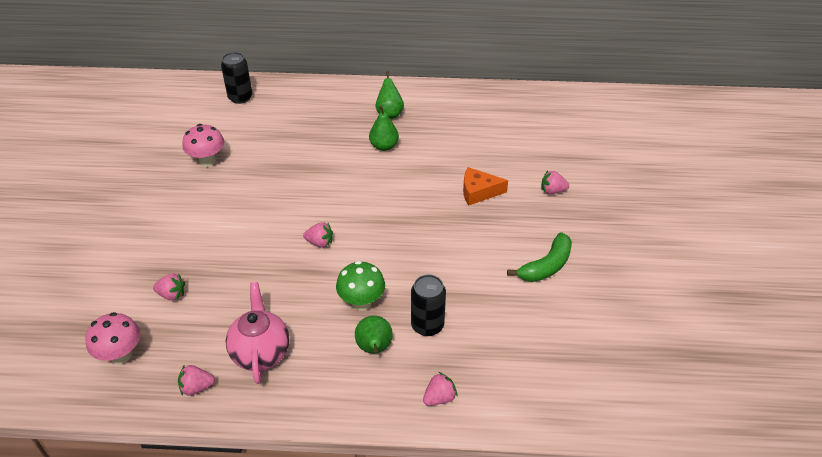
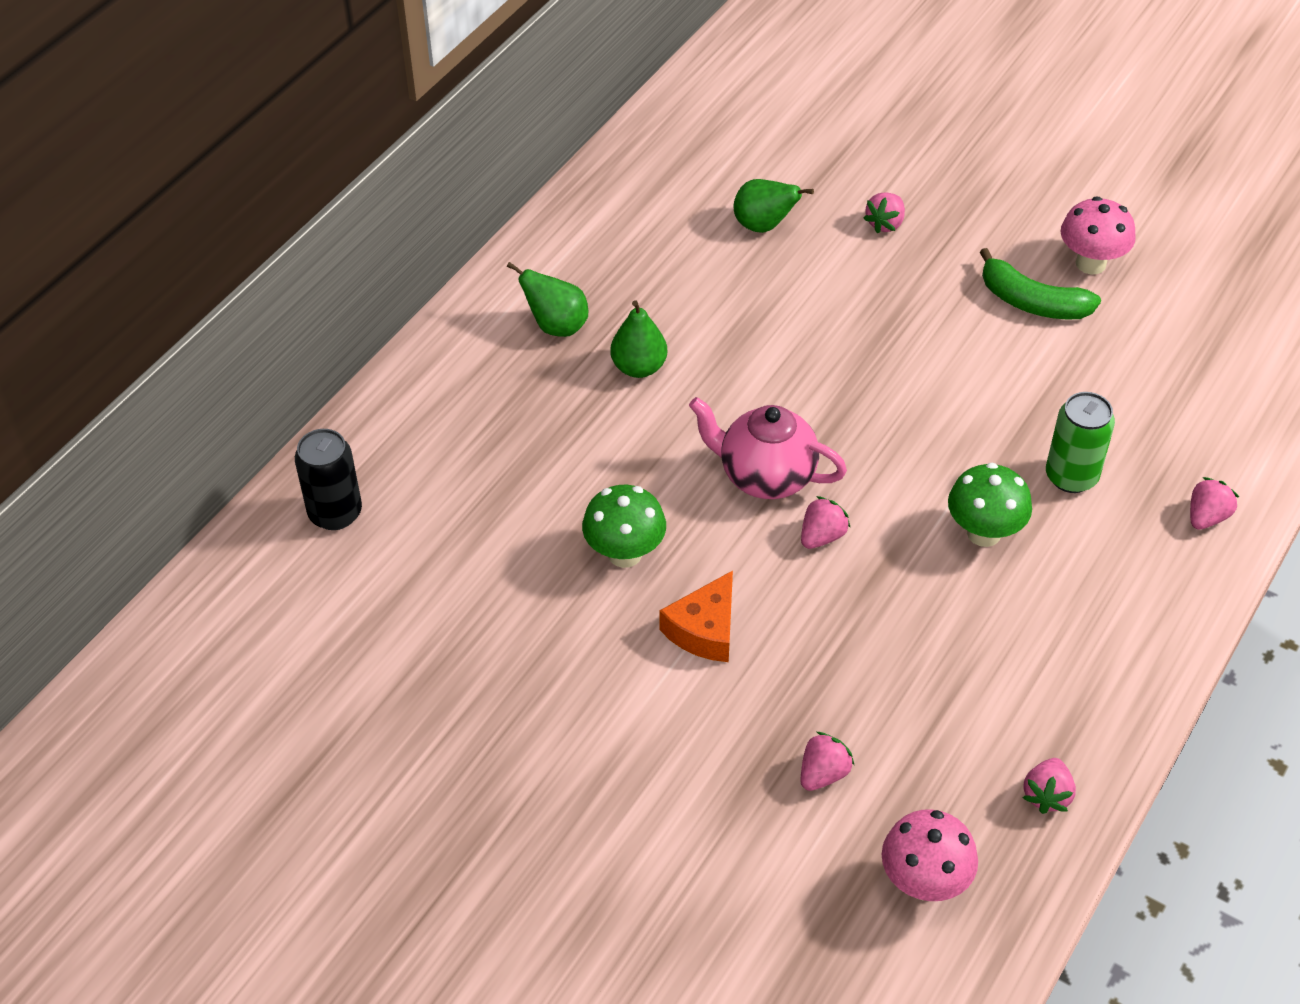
camera: 60 degrees left, 5 degrees up
pink mushroom [183,124,224,167] -> pink mushroom moved to [1061,196,1136,274]
pink teapot [226,282,289,384] -> pink teapot moved to [689,397,847,499]
green pear [355,316,393,354] -> green pear moved to [734,179,814,233]
black can [411,275,446,336] -> green can [1046,392,1115,493]
pink strawberry [423,372,458,406] -> pink strawberry turned 45 degrees clockwise [1190,477,1239,530]
orange cheese [463,167,508,206] -> orange cheese moved to [659,571,733,662]
green banana [507,232,572,282] -> green banana turned 135 degrees clockwise [980,248,1101,320]
none -> green mushroom [582,485,666,568]

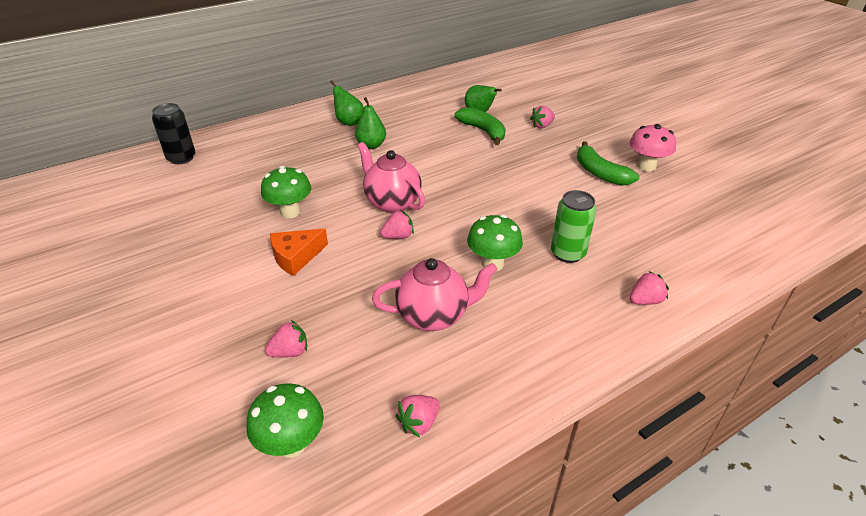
camera: 25 degrees right, 10 degrees down
pink mushroom [882,809,978,901] -> green mushroom [247,383,324,458]
none -> pink teapot [372,258,498,331]
none -> green banana [455,107,506,145]

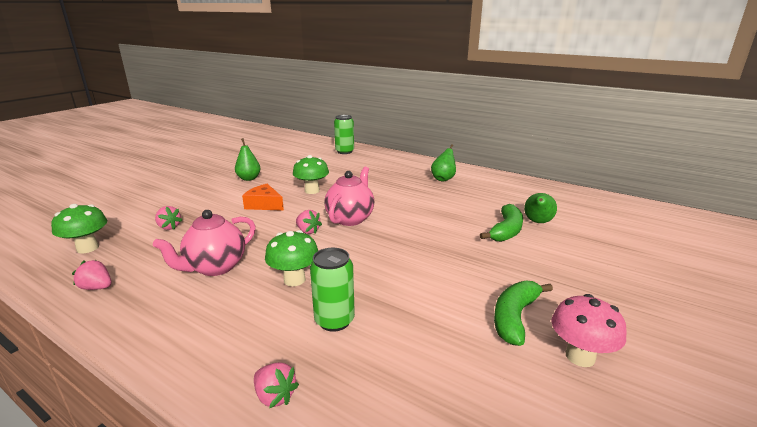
camera: 65 degrees right, 15 degrees down
black can [152,103,195,164] -> green can [334,115,354,154]
green pear [355,97,386,149] -> green pear moved to [235,138,261,181]
pink teapot [372,258,498,331] -> pink teapot turned 75 degrees clockwise [153,210,256,276]
pink strawberry [530,105,555,128] -> none

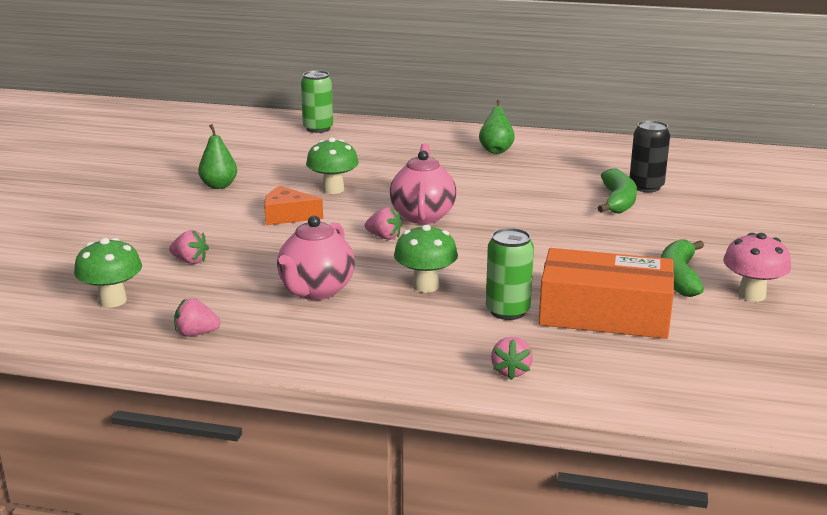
camera: 20 degrees left, 0 degrees up
pink strawberry [254,362,299,408] -> pink strawberry turned 75 degrees clockwise [491,337,533,380]
green pear [524,193,557,223] -> black can [630,120,670,192]
none -> orange box [539,248,674,339]

